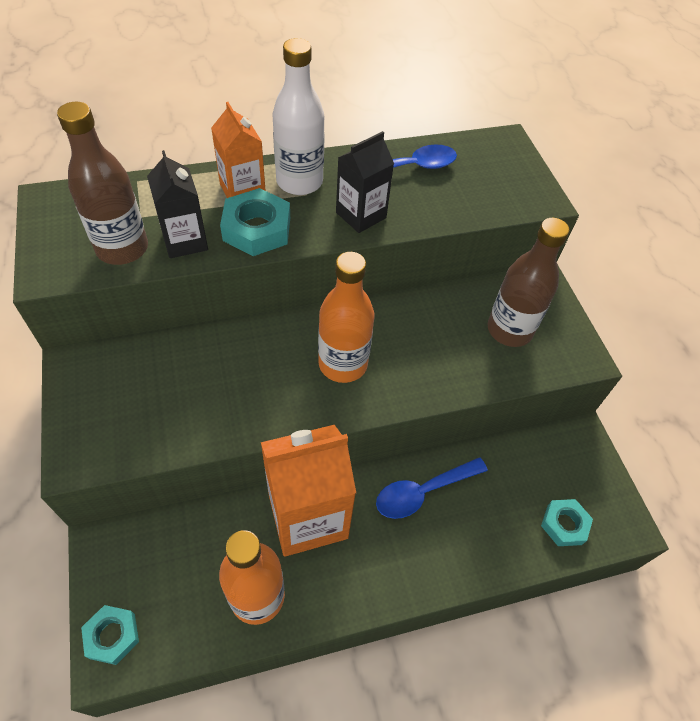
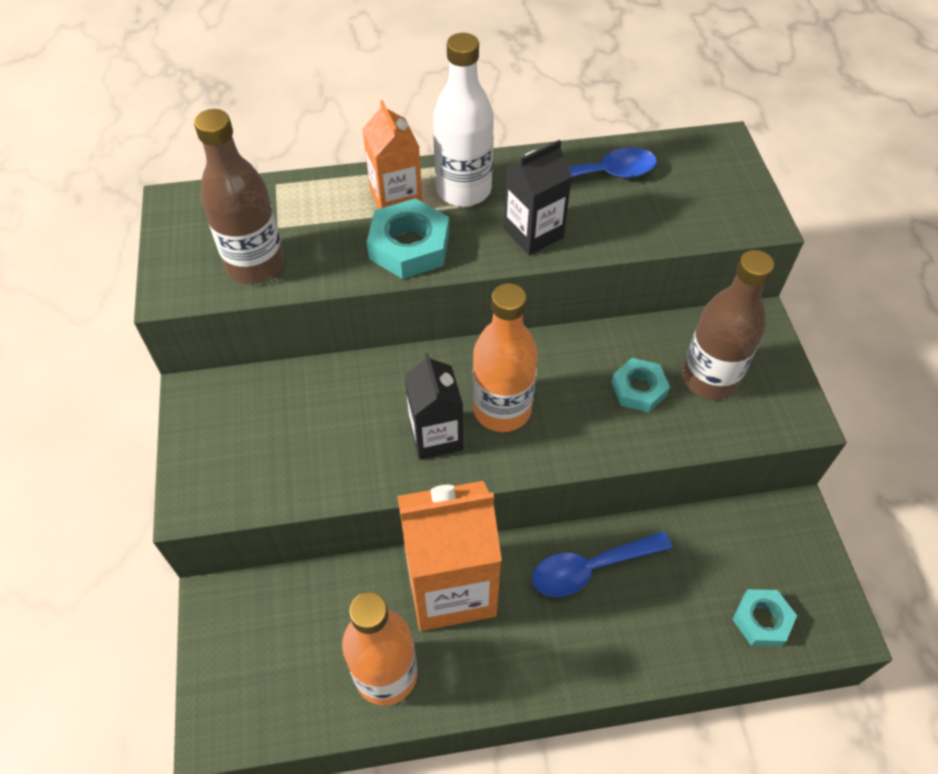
camera: 10 degrees right, 0 degrees up
turquoise nut [81,605,139,665] -> turquoise nut moved to [611,358,670,412]
black carton [147,150,208,258] -> black carton moved to [404,353,463,460]

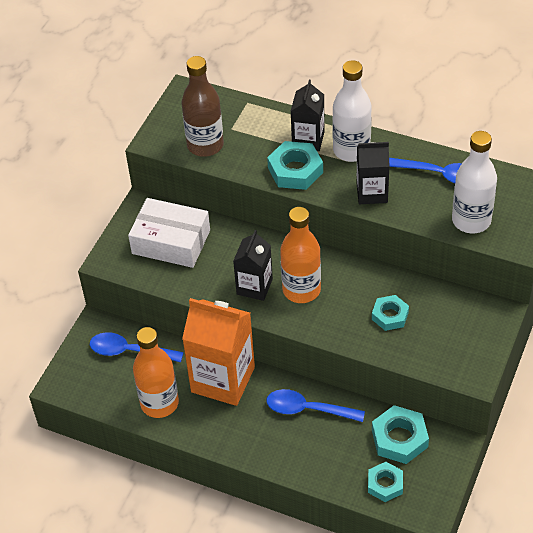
camera: 35 degrees right, 5 degrees down
orange carton [362,100,422,209] -> black carton [291,80,325,151]
brown bottle [682,250,774,400] -> none
none -> blue spoon [90,332,184,363]
none -> white box [128,198,210,268]
none -> turquoise nut [372,405,429,464]
none -> white bottle [452,131,497,233]

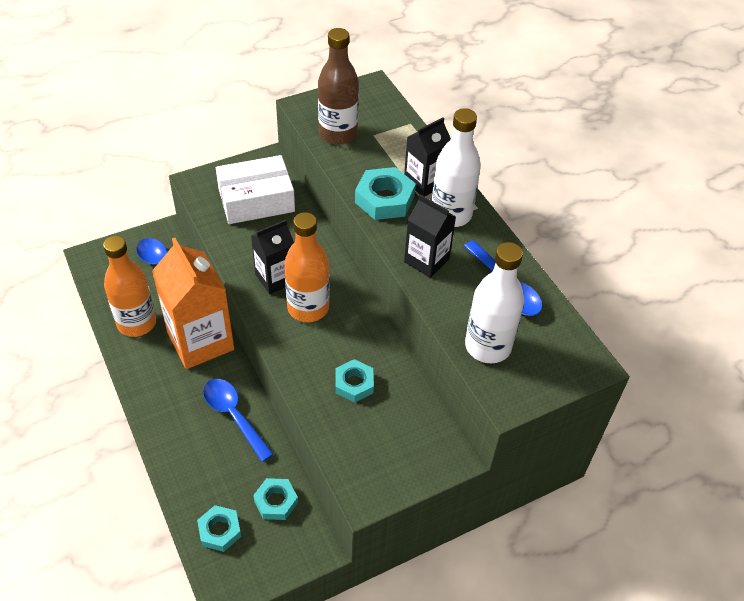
camera: 35 degrees right, 0 degrees up
white box [128,198,210,268] -> white box turned 75 degrees counterclockwise [216,155,295,224]
turquoise nut [372,405,429,464] -> turquoise nut [253,478,298,520], size x0.66

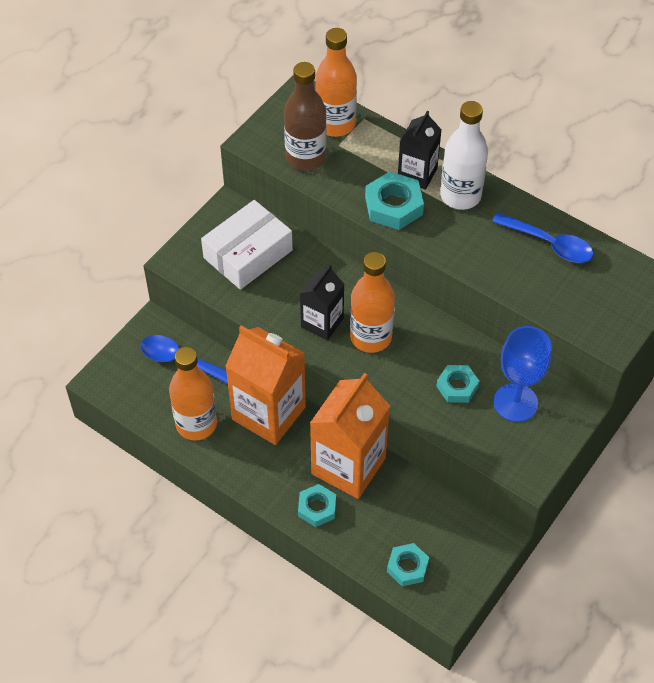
camera: 25 degrees left, 5 degrees up
blue spoon [203,379,274,462] -> orange carton [310,373,390,499]
turquoise nut [253,478,298,520] -> turquoise nut moved to [298,484,336,527]
black carton [404,194,456,278] -> none
white bottle [465,242,524,363] -> none
none -> orange bottle [315,28,357,137]
none -> blue goblet [494,326,552,422]

